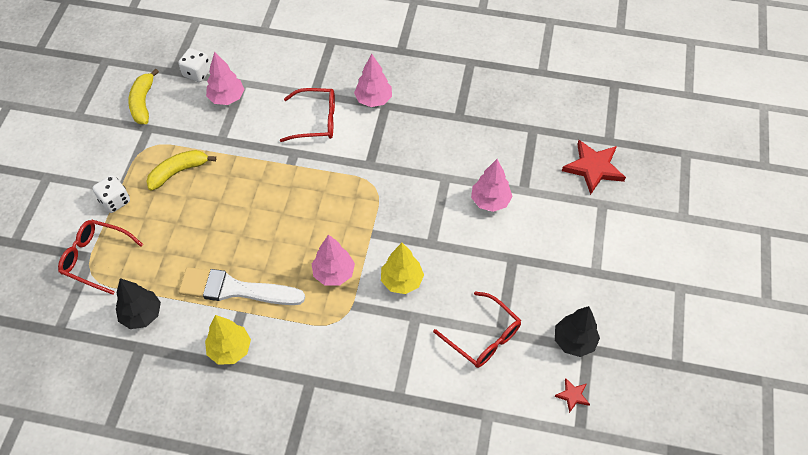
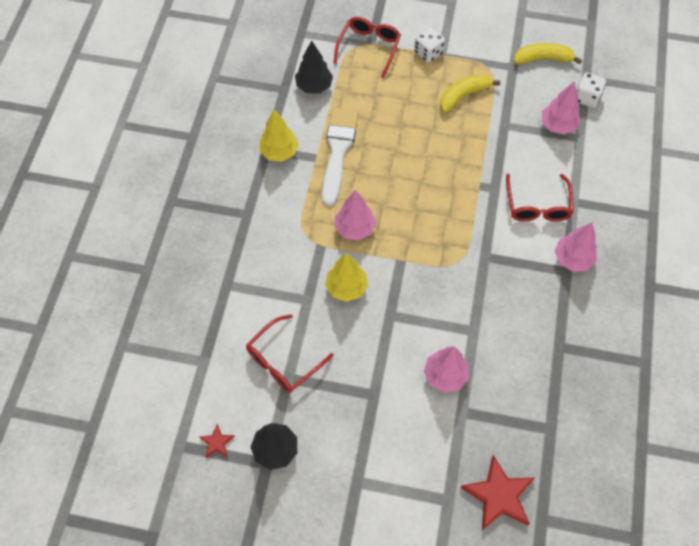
camera: 90 degrees right, 5 degrees up
yellow banana [146,150,216,191] -> yellow banana turned 90 degrees counterclockwise [440,74,500,113]

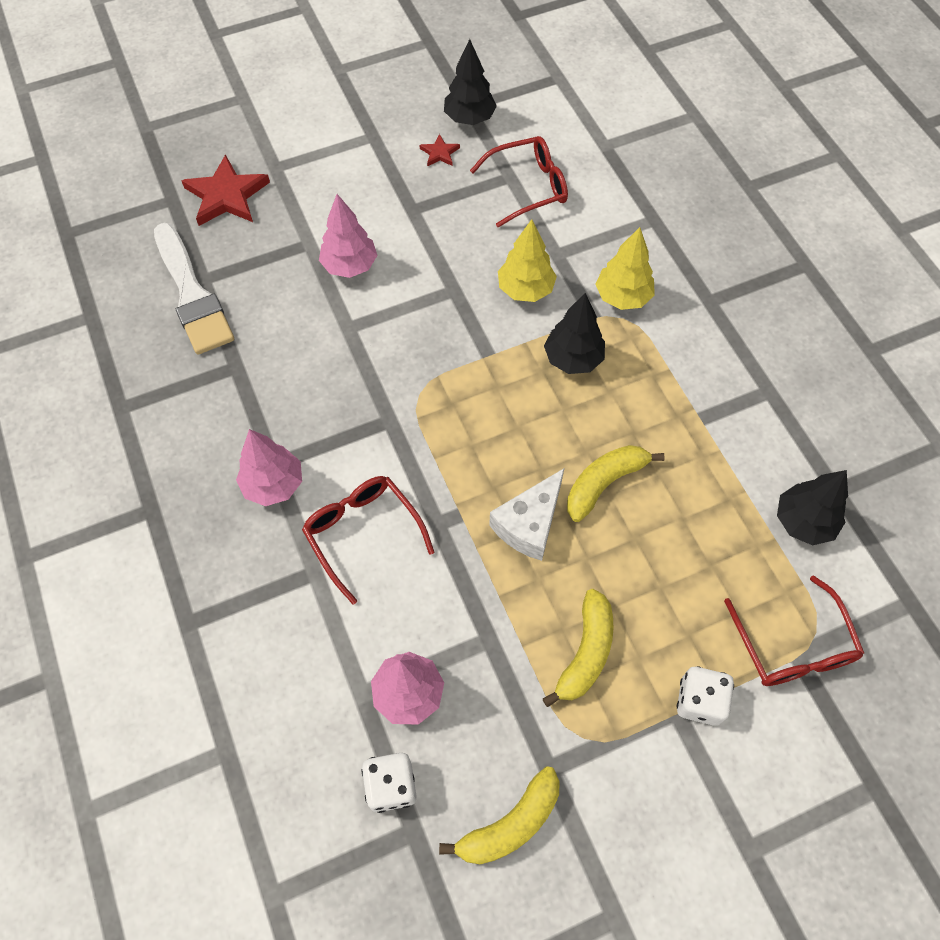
camera: 145 degrees right, 0 degrees up
red star [200,424,235,458] -> red star moved to [419,134,460,166]
red glasses [246,314,334,393] -> red glasses turned 60 degrees clockwise [470,136,568,227]
yellow tree [259,110,299,162] -> yellow tree moved to [595,227,655,310]
white brush [322,108,359,206] -> white brush moved to [154,223,234,355]
pink tree [335,190,376,241] -> black tree [544,293,605,374]
none -> white cheese [489,469,564,561]
none -> yellow banana [567,445,665,522]

